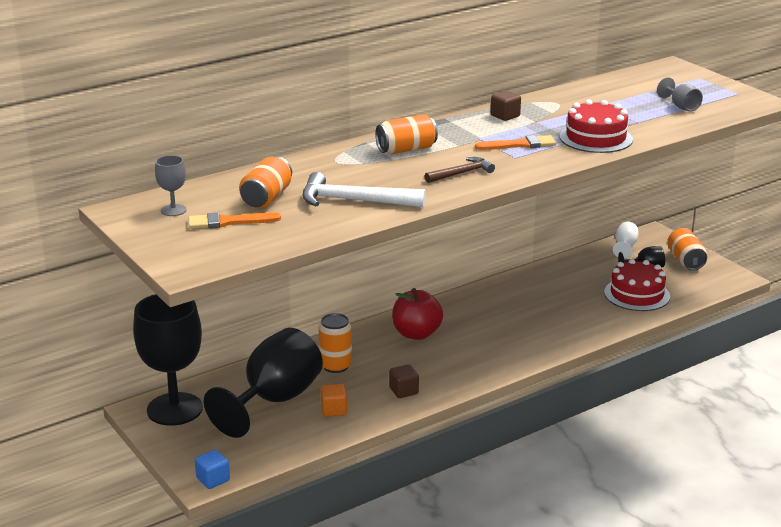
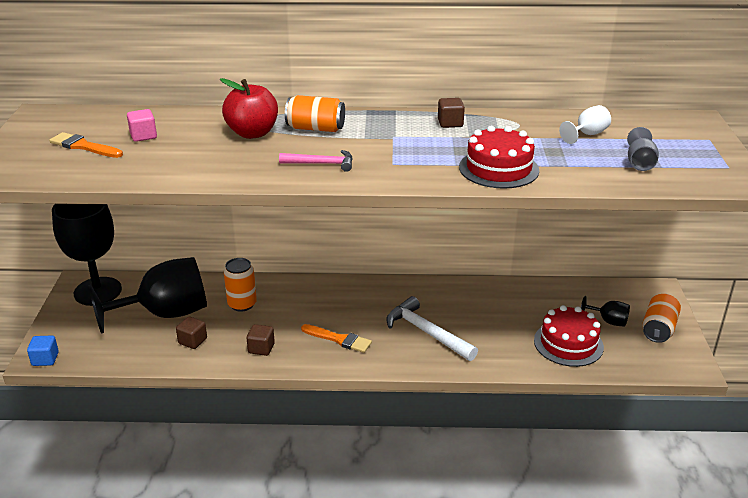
camera: 35 degrees right, 5 degrees up
grey goblet [155,155,186,216] -> none
orange can [239,156,292,208] -> pink cube [127,109,157,142]
white hammer [303,172,426,207] -> white hammer moved to [386,296,478,361]
orange cube [321,384,347,417] -> brown cube [176,317,207,349]
red apple [392,288,443,340] -> red apple moved to [220,78,278,139]
brown hammer [425,157,495,183] -> pink hammer [279,150,353,172]
orange brush [475,135,556,150] -> orange brush moved to [301,324,372,353]
white goblet [613,222,638,259] -> white goblet moved to [559,105,611,144]

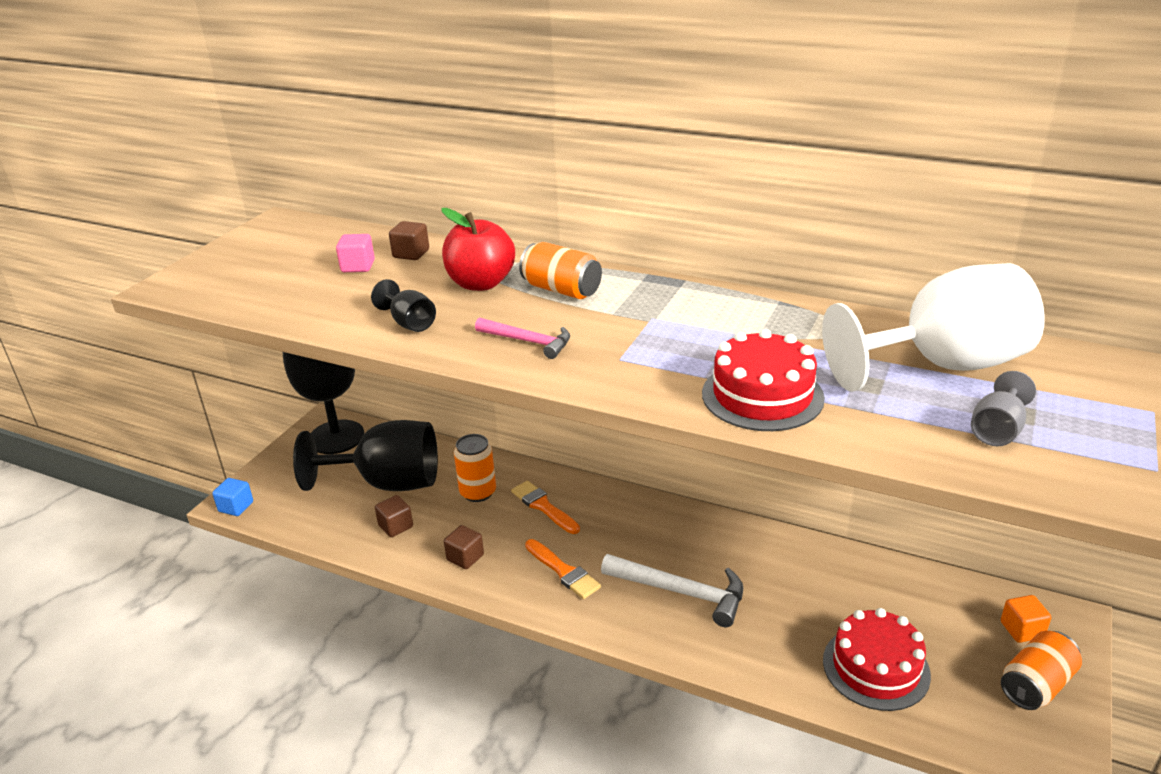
camera: 25 degrees right, 0 degrees up
orange brush [49,132,123,158] -> orange brush moved to [511,481,580,534]
white hammer [386,296,478,361] -> white hammer turned 135 degrees clockwise [601,554,743,627]
brown cube [438,98,465,128] -> brown cube moved to [389,221,429,260]
white goblet [559,105,611,144] -> white goblet [822,263,1045,392], size x2.36
black goblet [581,296,630,327] -> black goblet moved to [371,279,436,332]
none -> orange cube [1001,595,1051,643]

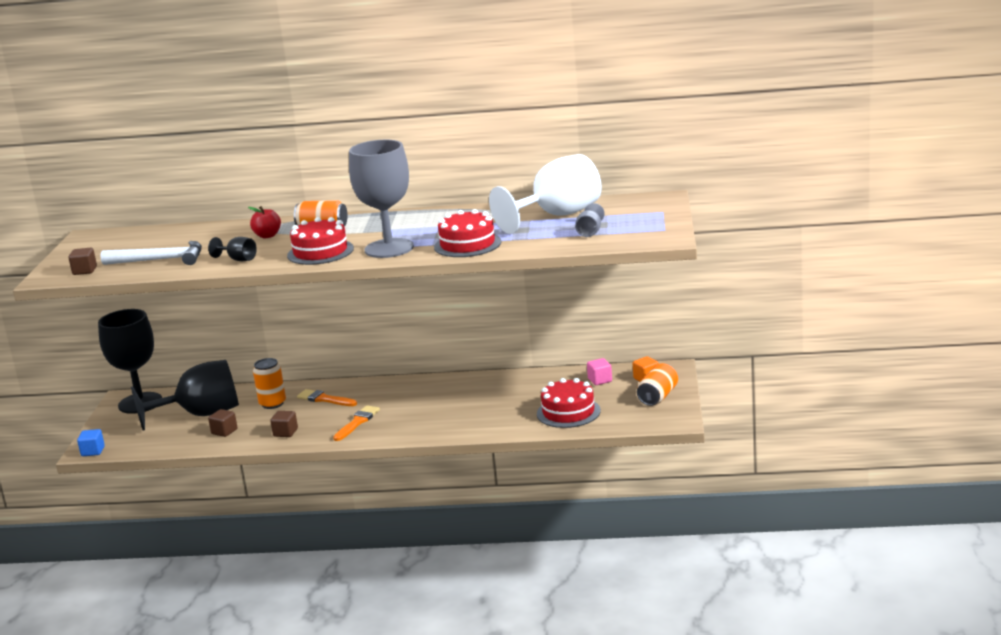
camera: 20 degrees left, 10 degrees down
pink cube [336,234,375,272] -> pink cube moved to [587,358,612,385]
brown cube [389,221,429,260] -> brown cube moved to [68,248,97,275]
red apple [441,208,515,291] -> red apple [248,206,281,238], size x0.64
pink hammer [475,317,570,359] -> red cake [287,217,354,265]
orange brush [525,539,601,599] -> orange brush turned 90 degrees counterclockwise [333,405,380,441]
white hammer [601,554,743,627] -> white hammer moved to [100,241,202,265]
none -> grey goblet [349,140,414,258]

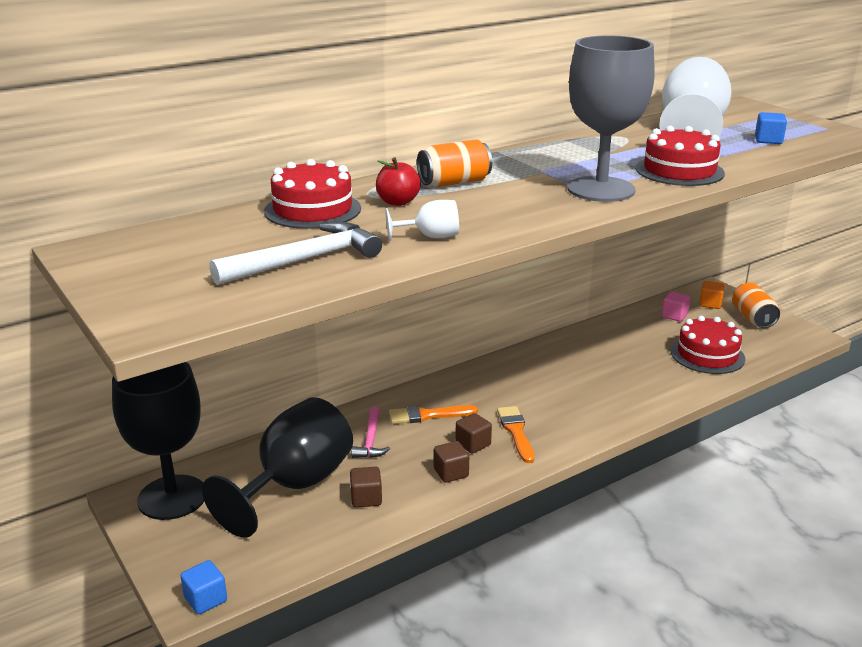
camera: 40 degrees left, 5 degrees up
brown cube [68,248,97,275] -> brown cube moved to [455,413,492,454]
black goblet [208,237,257,261] -> white goblet [385,200,459,241]
orange can [253,358,286,409] -> pink hammer [351,407,390,458]
red cake [287,217,354,265] -> red cake moved to [264,159,361,229]
grey goblet [575,203,605,237] -> blue cube [755,112,787,144]

